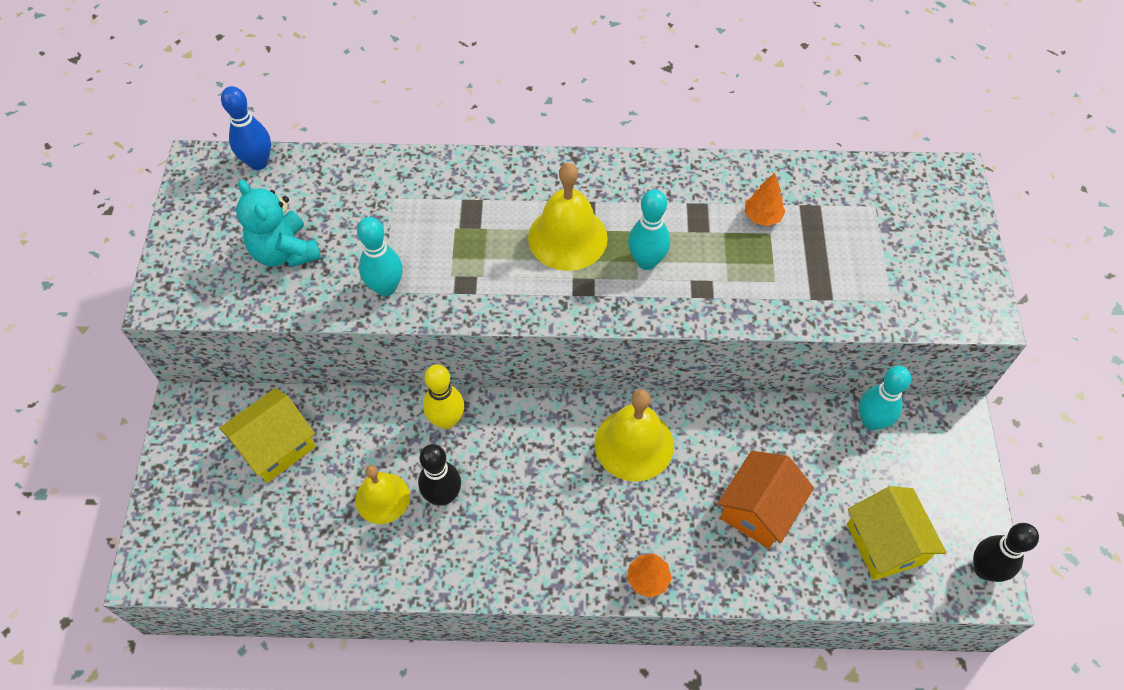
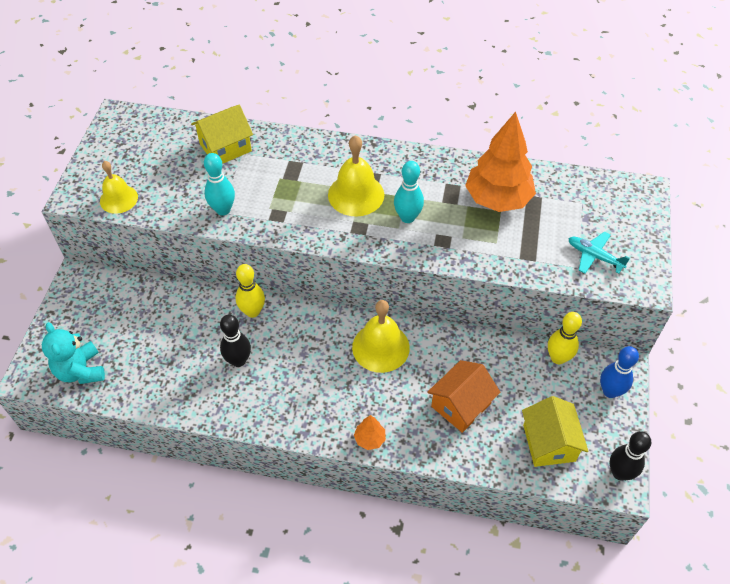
camera: 10 degrees right, 5 degrees down
yellow house [219,388,316,483] -> yellow house moved to [191,105,253,164]
blue bowling pin [221,86,271,170] -> blue bowling pin moved to [600,346,639,398]
turquoise teddy bear [236,180,321,267] -> turquoise teddy bear moved to [42,322,105,384]
yellow bell [356,465,410,524] -> yellow bell moved to [100,161,138,214]
orange tree [745,173,785,226] -> orange tree [465,112,536,212], size x2.34
turquoise bowling pin [859,366,911,430] -> yellow bowling pin [548,312,582,364]
none -> turquoise plane [568,232,630,274]

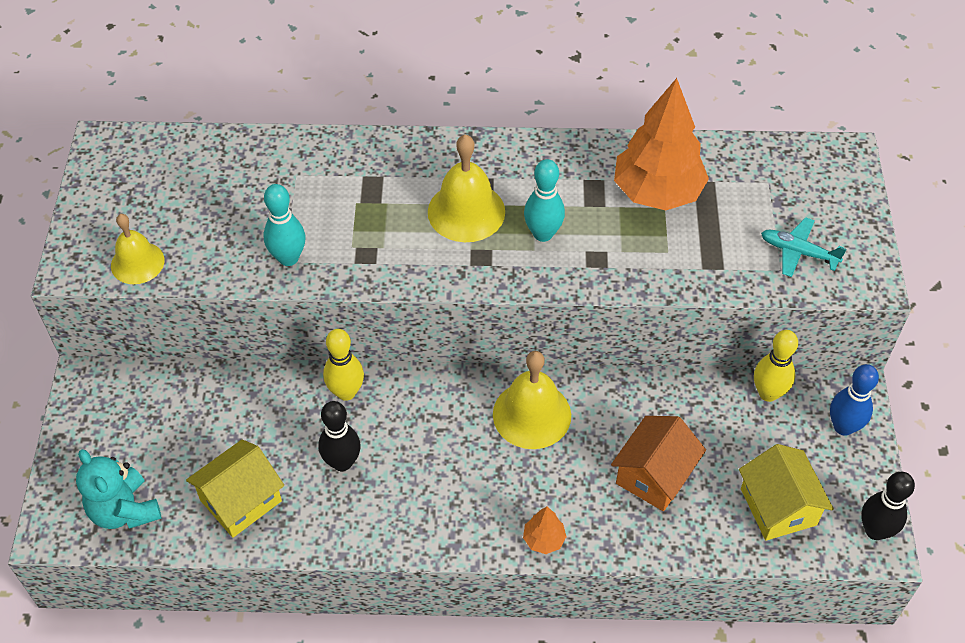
camera: 10 degrees left, 0 degrees up
yellow house [191,105,253,164] -> yellow house moved to [186,439,284,538]

